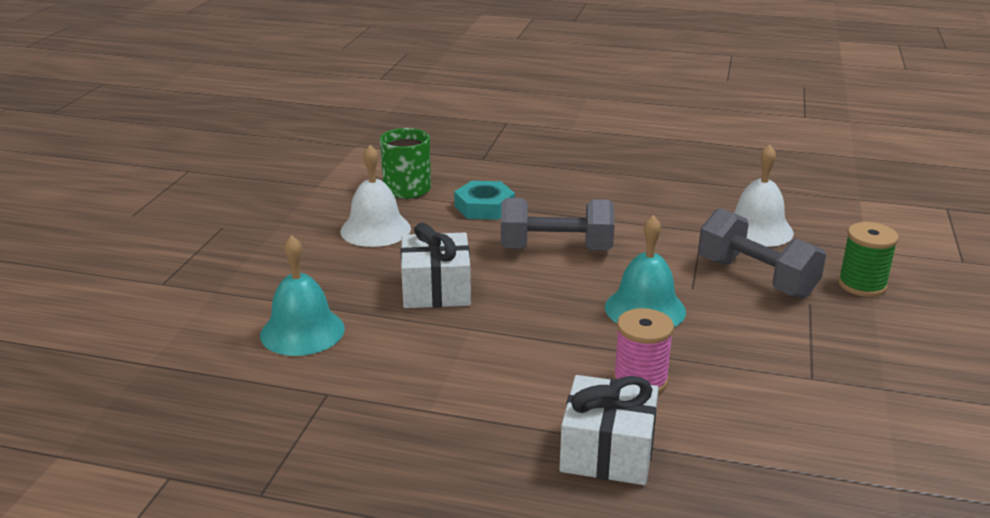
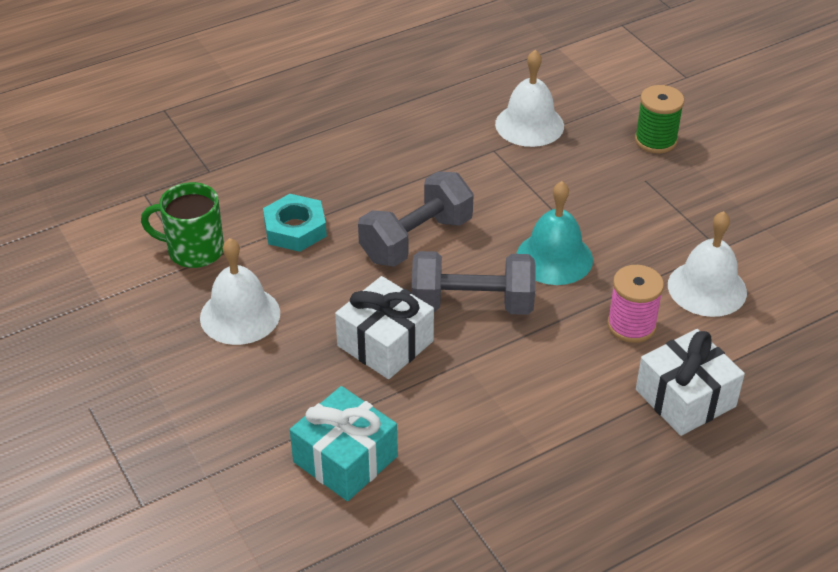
camera: 45 degrees left, 15 degrees up
turquoise bell [260,235,345,356] -> turquoise gift [290,386,398,501]
grey dumbbell [698,208,826,299] -> grey dumbbell moved to [412,251,536,315]
none -> white bell [668,211,747,317]

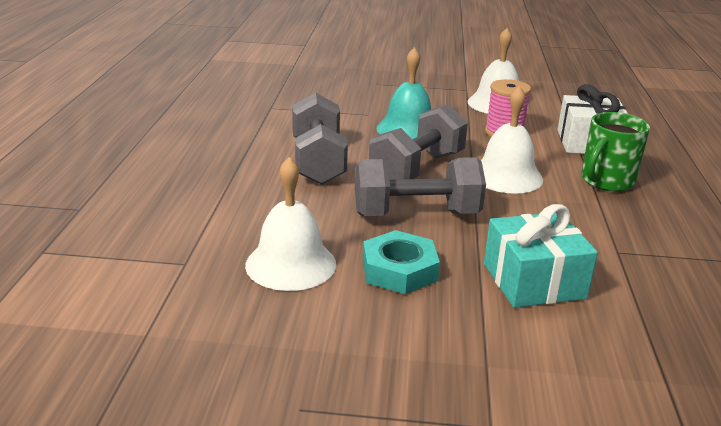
camera: 55 degrees left, 15 degrees down
green mug [141,182,224,268] -> green mug moved to [581,112,650,192]
turquoise nut [263,194,327,252] -> turquoise nut moved to [363,230,440,294]
white gift [335,276,434,379] -> grey dumbbell [355,157,486,216]
white bell [495,50,564,147] -> white bell moved to [481,86,543,194]
green spool [635,85,684,154] -> none

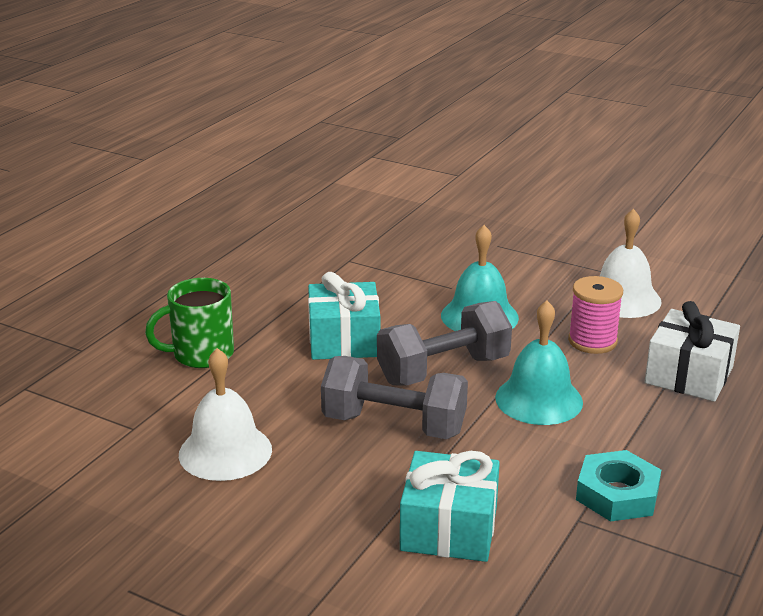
camera: 25 degrees right, 0 degrees up
grey dumbbell [292,93,348,185] -> turquoise gift [308,272,380,360]
turquoise nut [363,230,440,294] -> turquoise nut moved to [576,450,661,522]
white bell [481,86,543,194] -> turquoise bell [495,300,583,425]
green mug [581,112,650,192] -> green mug moved to [145,278,234,368]

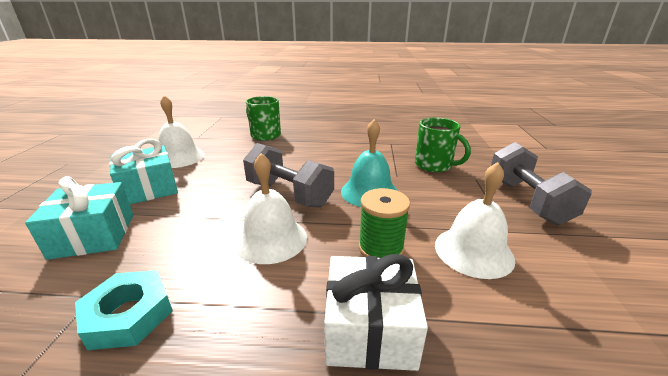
camera: 65 degrees right, 0 degrees up
turquoise gift [308,272,380,360] -> turquoise gift moved to [109,139,178,204]
grey dumbbell [321,356,468,439] -> grey dumbbell moved to [491,142,592,225]
turquoise bell [495,300,583,425] -> white bell [234,153,307,264]
pink spool [568,276,623,354] -> green spool [359,188,410,258]
none -> green mug [415,118,471,172]

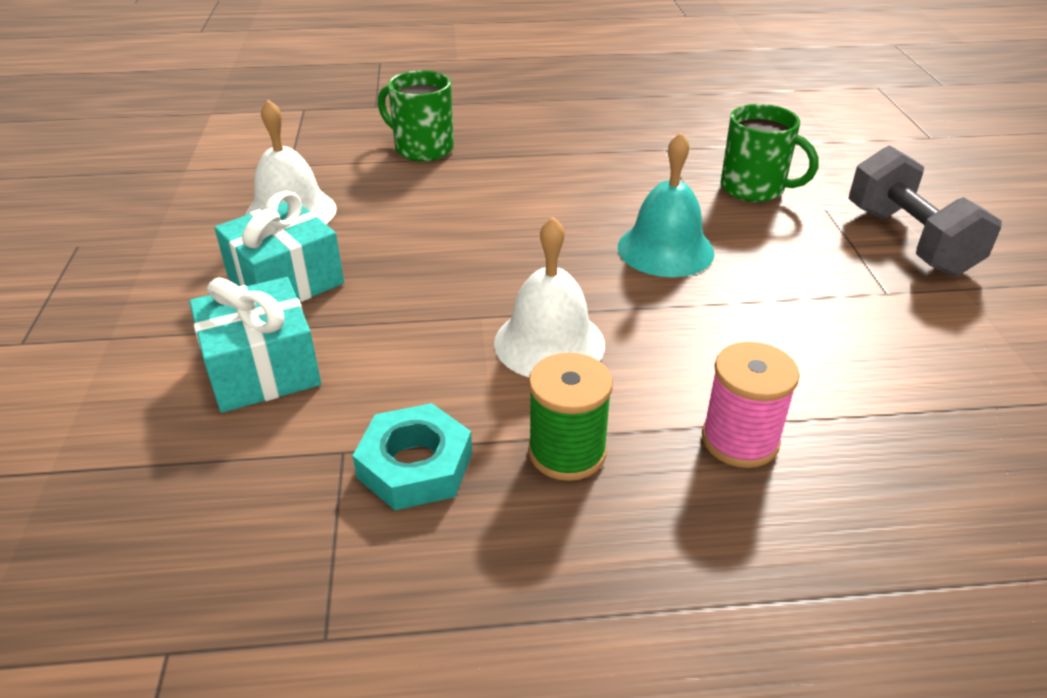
camera: 10 degrees left, 10 degrees up
grey dumbbell [243,143,334,208] -> none
white gift [324,254,428,371] -> pink spool [702,342,800,468]
green spool [359,188,410,258] -> green spool moved to [528,353,613,481]
white bell [435,162,516,279] -> none

